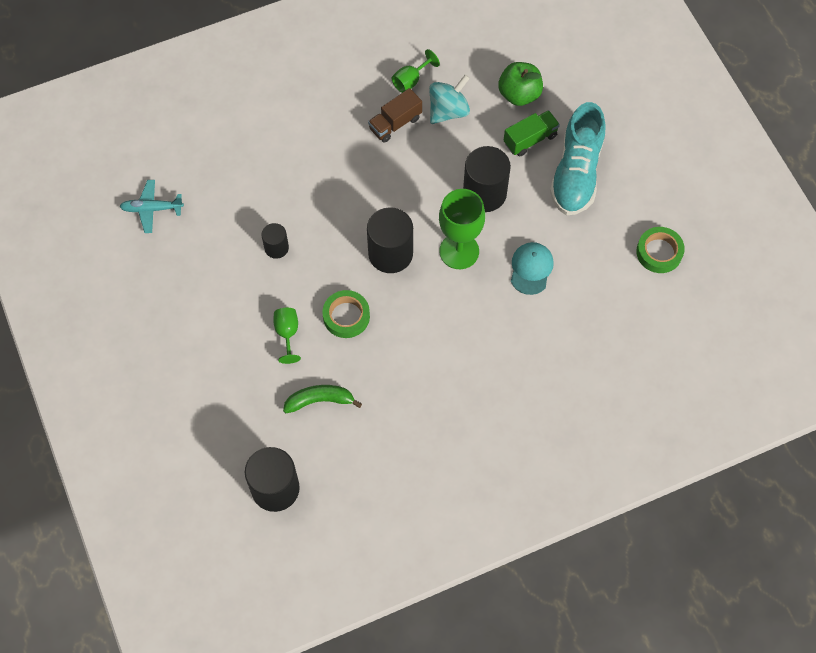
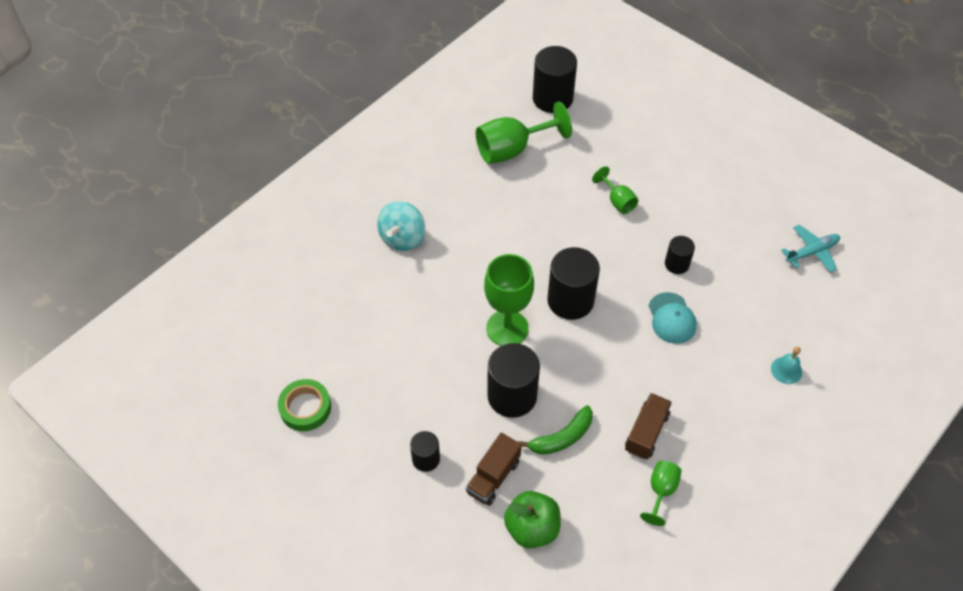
camera: 155 degrees right, 10 degrees down
green banana [283,385,362,413] -> green banana moved to [519,405,593,455]
green tape [322,290,370,338] -> none
turquoise spinning top [429,74,470,124] -> turquoise spinning top moved to [377,201,425,251]
green truck [504,110,560,156] -> brown truck [466,433,522,506]
turquoise cap [511,242,554,295] -> turquoise cap moved to [649,292,697,344]
turquoise shoe [550,102,606,215] -> black cylinder [410,431,440,472]
none -> green goblet [476,101,572,164]
none -> turquoise bell [771,347,802,384]

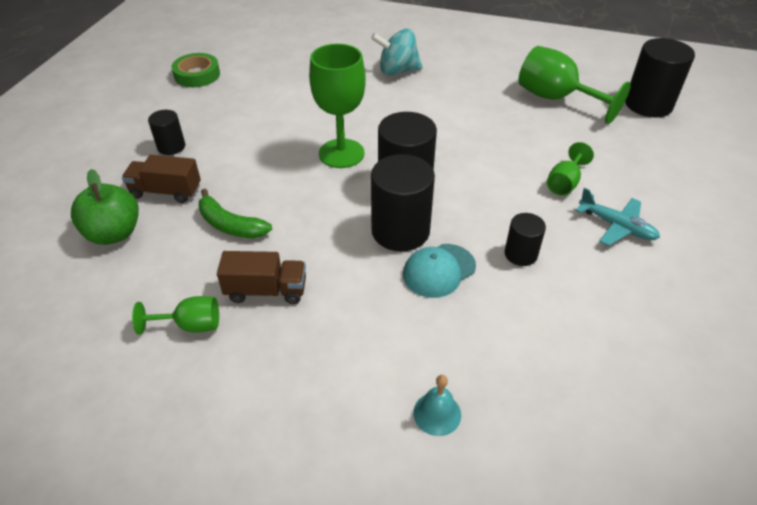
camera: 65 degrees right, 10 degrees down
black cylinder [487,343,540,418] -> black cylinder moved to [371,154,435,252]
turquoise plane [781,225,840,273] -> turquoise plane moved to [576,188,660,246]

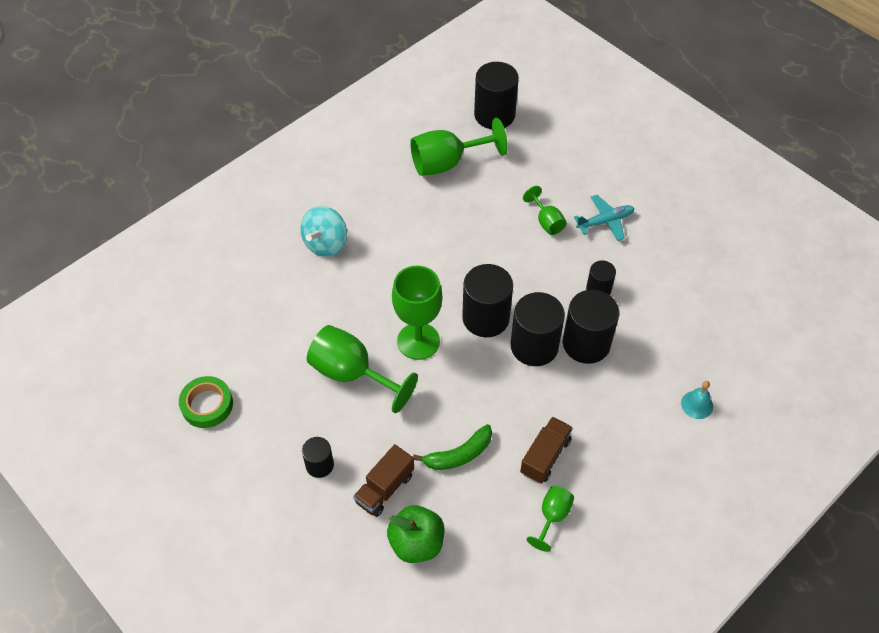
camera: 60 degrees left, 10 degrees up
turquoise cap [403,244,476,298] -> black cylinder [563,290,619,364]
none -> green goblet [307,325,418,413]

